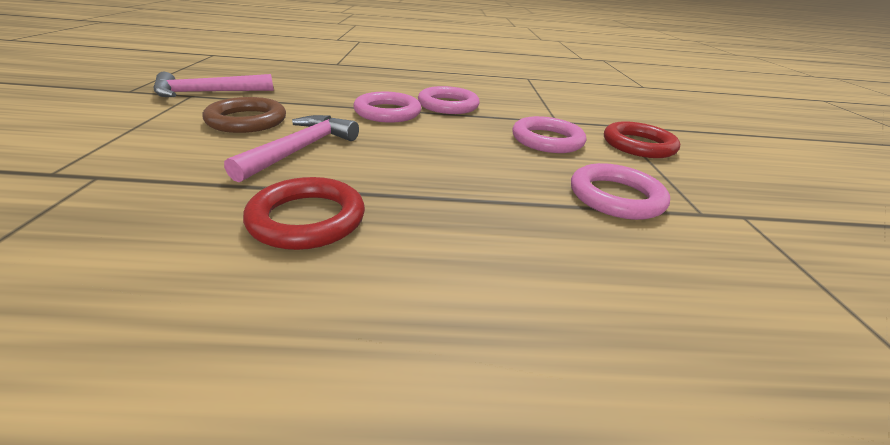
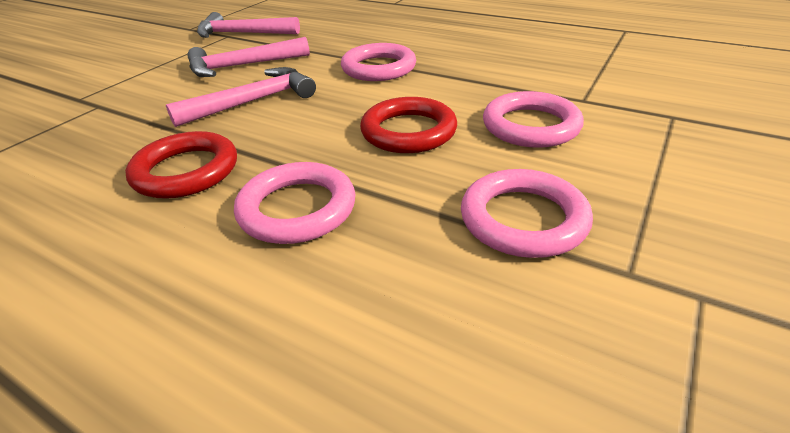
camera: 35 degrees right, 5 degrees up
brown ring [202,97,286,133] -> pink hammer [188,37,310,77]
pink ring [418,86,480,114] -> pink ring moved to [234,162,356,244]
red ring [604,121,680,158] -> red ring moved to [360,97,457,153]

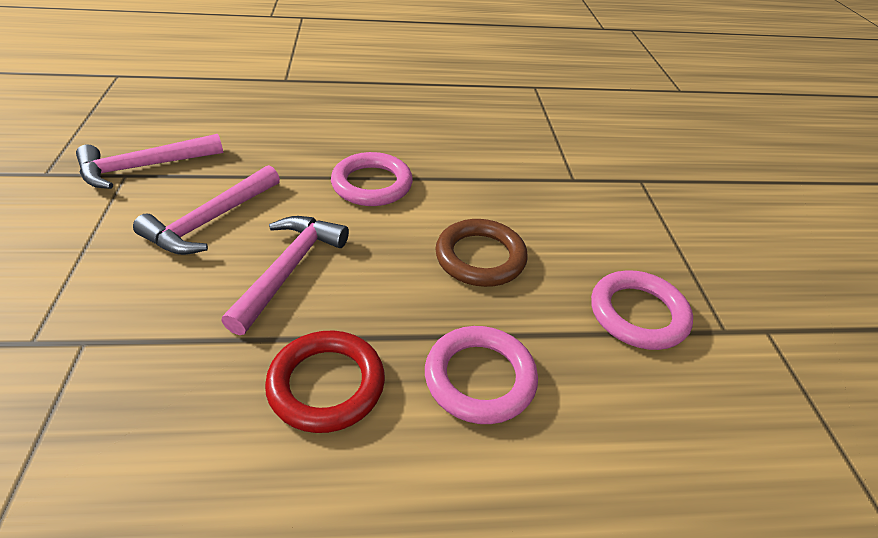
camera: 40 degrees left, 5 degrees up
red ring [360,97,457,153] -> brown ring [435,219,528,287]
pink ring [483,91,584,148] -> none

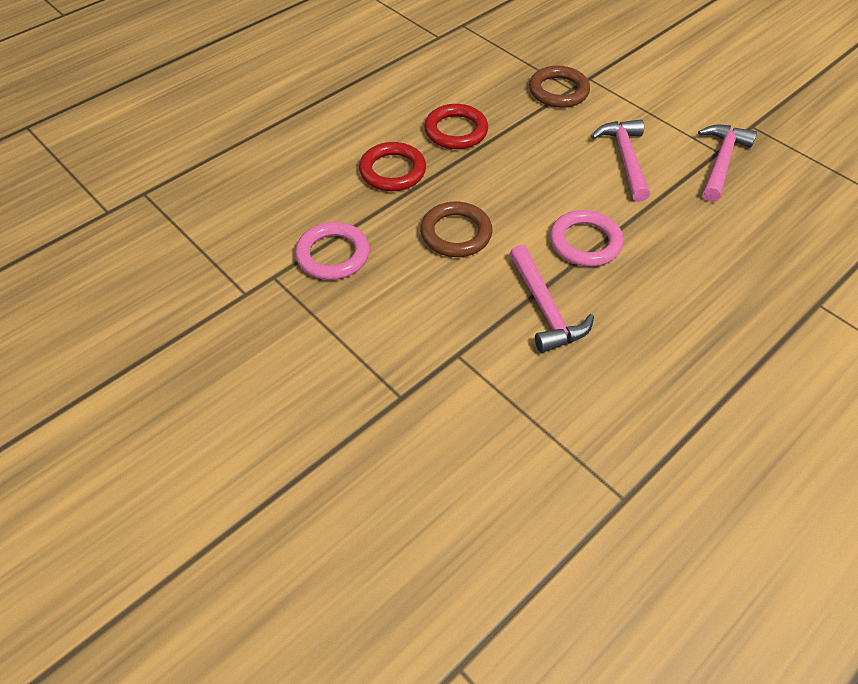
camera: 145 degrees right, 10 degrees up
pink hammer [221,216,349,335] -> pink hammer moved to [509,245,594,353]
pink ring [425,326,538,424] -> red ring [359,142,426,191]
none -> brown ring [529,66,590,108]

